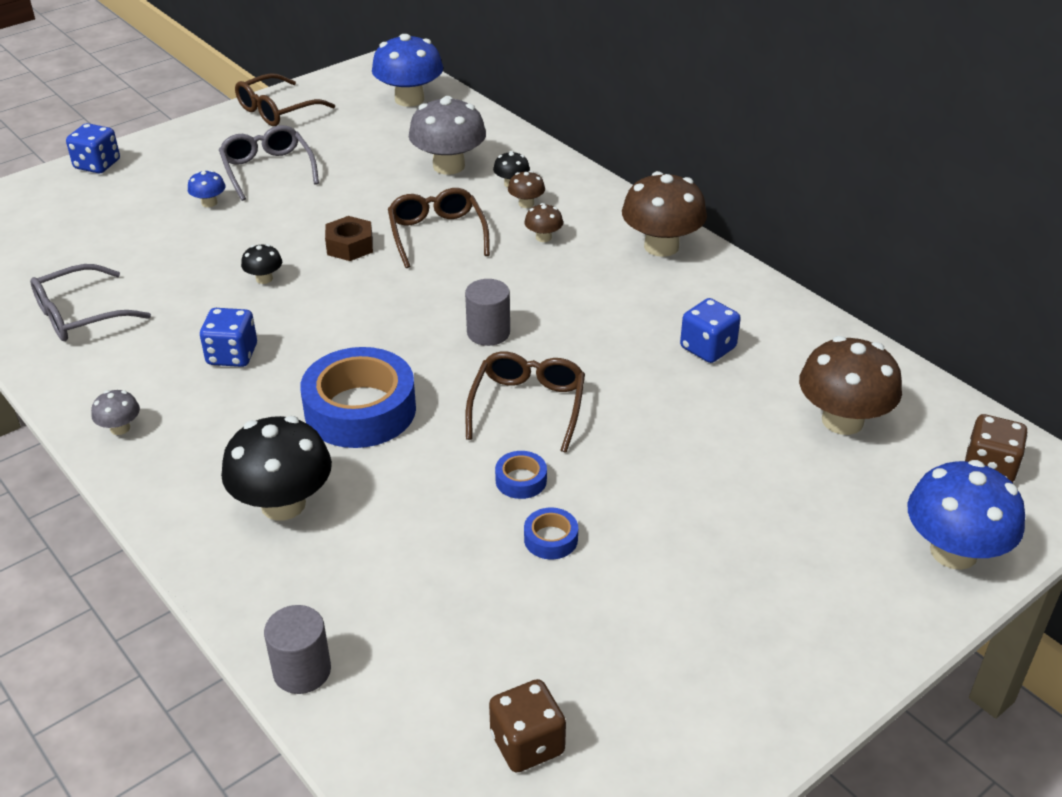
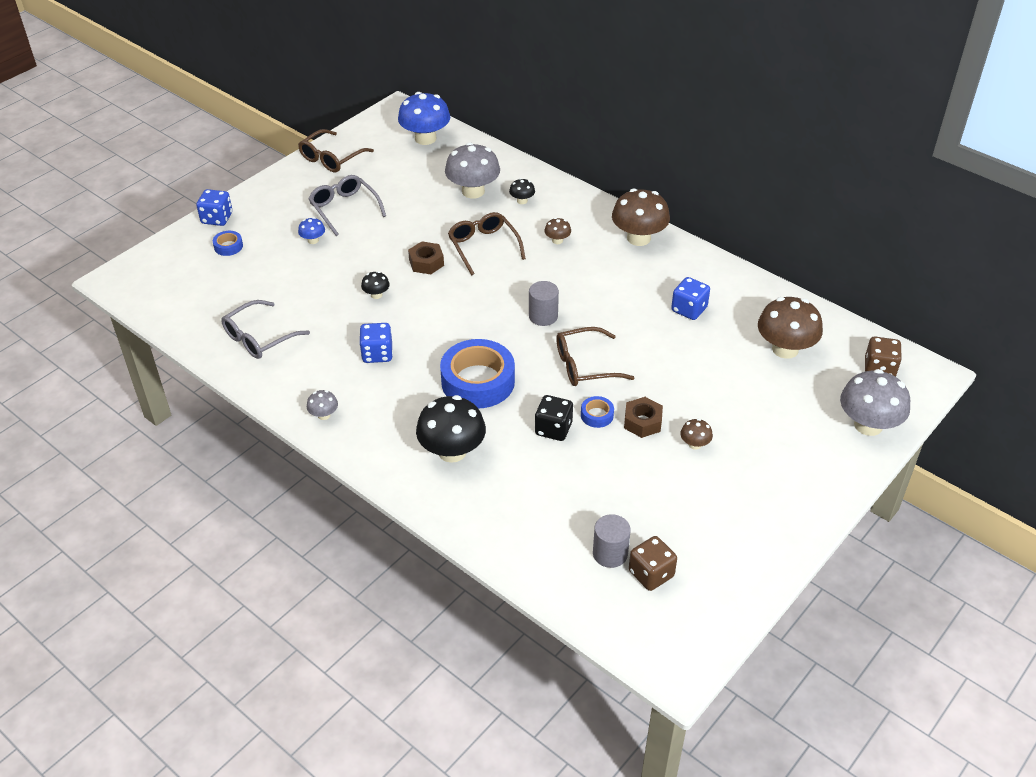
camera: 10 degrees left, 5 degrees up
grey cylinder [264,605,331,694] -> grey cylinder moved to [593,514,631,568]
brown glasses [465,352,585,453] -> brown glasses turned 105 degrees counterclockwise [556,327,635,386]
brown mushroom [508,171,545,208] -> brown mushroom moved to [680,419,713,450]
blue tape [524,508,578,559] -> blue tape moved to [213,231,243,256]
blue mushroom [908,460,1025,570] -> grey mushroom [840,369,910,436]
none -> black dice [535,395,573,441]
none -> brown nut [624,397,663,438]

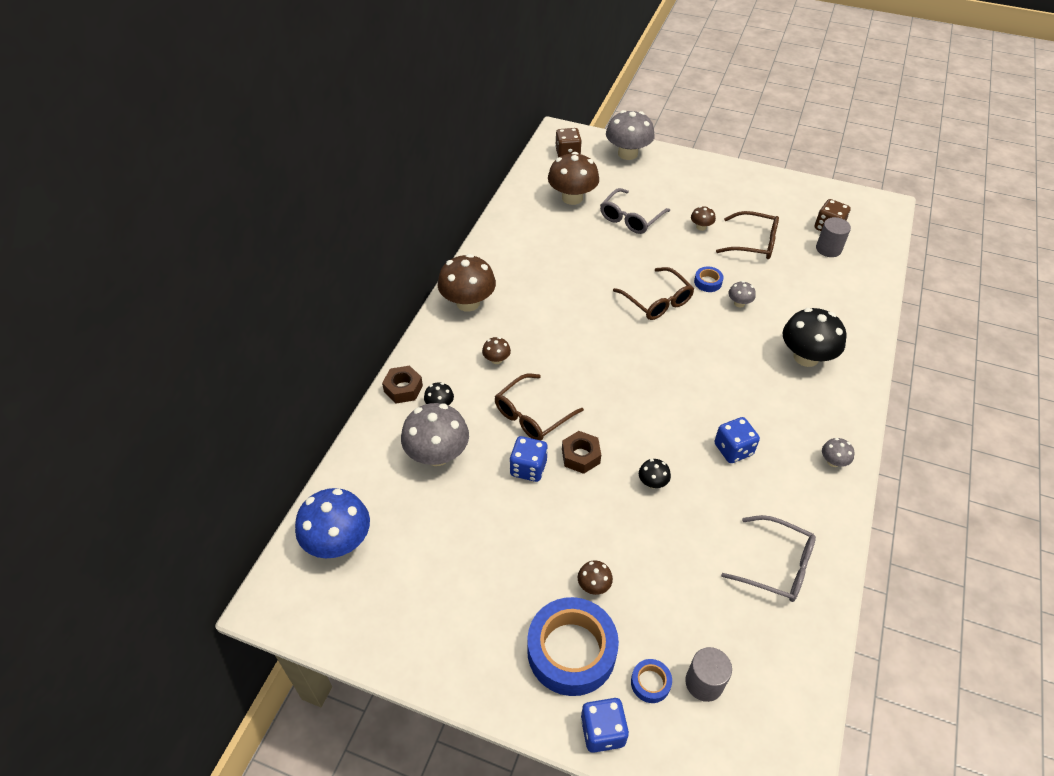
camera: 110 degrees left, 5 degrees up
brown glasses [298,129,374,172] -> brown glasses moved to [716,211,779,259]
blue mushroom [298,217,325,244] -> brown mushroom [578,560,613,595]
grey glasses [308,175,386,236] -> grey glasses moved to [600,188,670,234]
blue tape [440,339,515,409] -> blue tape moved to [527,597,619,696]
grey cylinder [529,281,559,326] -> grey cylinder moved to [685,647,732,702]
black dice [535,395,573,441] -> grey mushroom [729,281,756,307]
brown nut [624,397,663,438] -> brown nut moved to [382,366,423,403]
blue dice [671,277,710,320] -> blue dice moved to [510,436,548,482]

